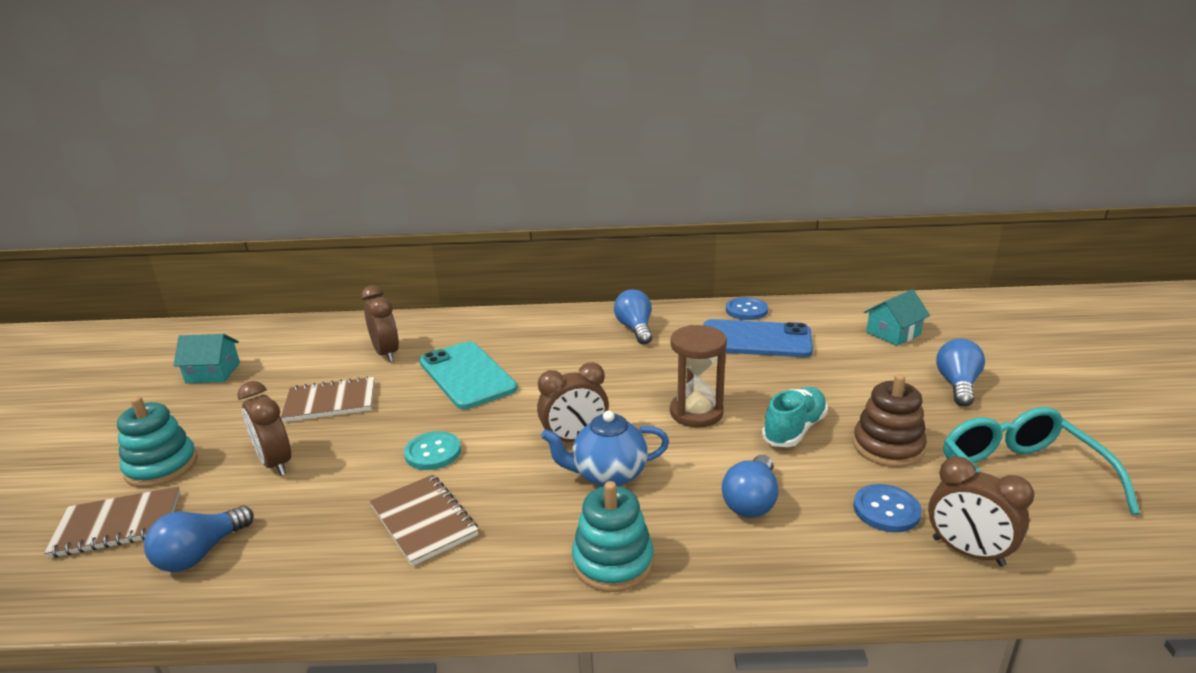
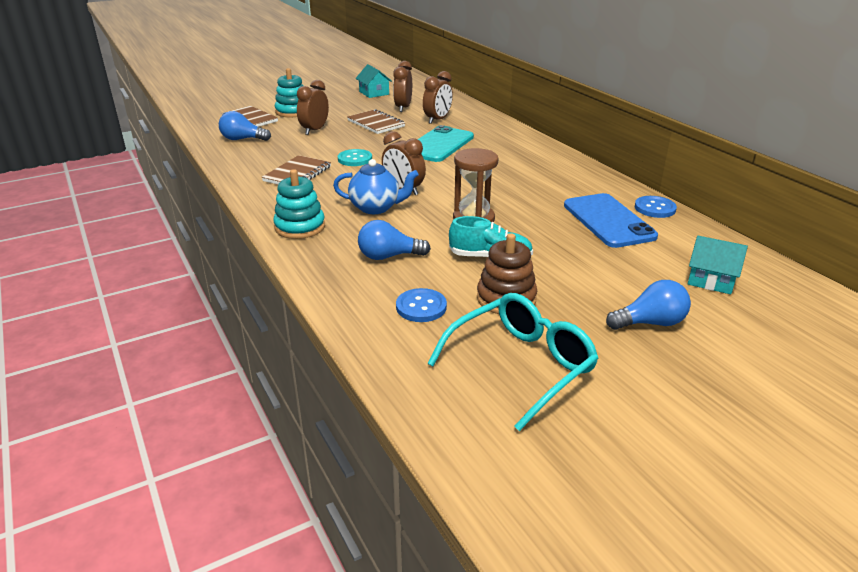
camera: 60 degrees right, 5 degrees up
blue teapot [541,410,669,487] -> blue teapot turned 135 degrees clockwise [333,159,419,214]
blue light bulb [614,289,652,345] -> none
brown clock [928,456,1035,567] -> brown clock moved to [393,61,412,112]

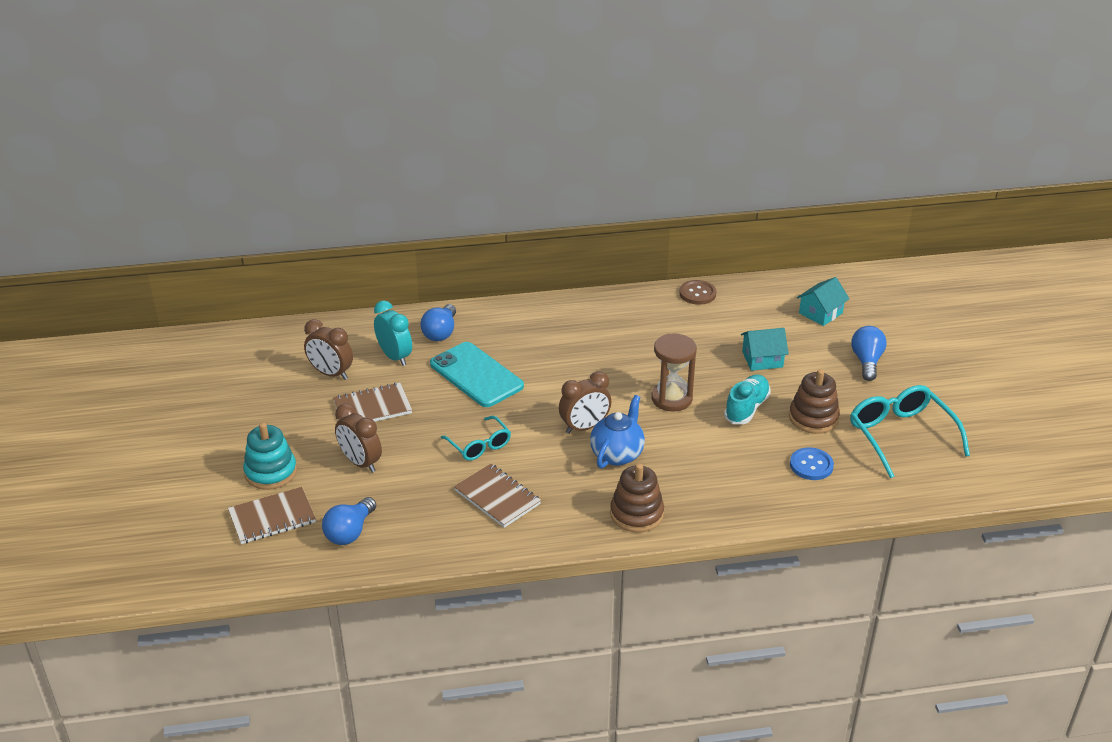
camera: 70 degrees left, 5 degrees up
turquoise stacking toy [273,169,325,239] -> brown stacking toy [610,463,664,532]
turquoise button [338,149,372,166] -> turquoise glasses [441,416,511,461]
turquoise house [356,64,392,98] -> turquoise house moved to [741,328,789,371]
blue light bulb [358,220,431,260] -> blue light bulb moved to [420,304,456,341]
brown clock [423,71,453,124] -> turquoise clock [374,300,412,366]
blue phone [564,193,658,248] -> none
blue button [635,196,677,218] -> brown button [679,280,717,305]

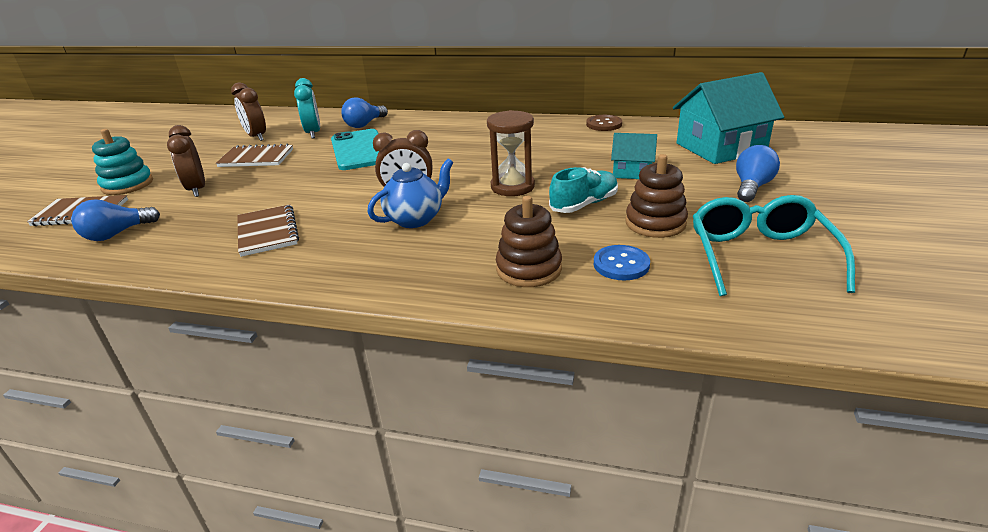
camera: 25 degrees right, 5 degrees down
turquoise glasses [441,416,511,461] -> none
brown stacking toy [610,463,664,532] -> brown stacking toy moved to [496,196,562,287]
turquoise house [797,277,849,326] -> turquoise house [673,72,784,164], size x1.85

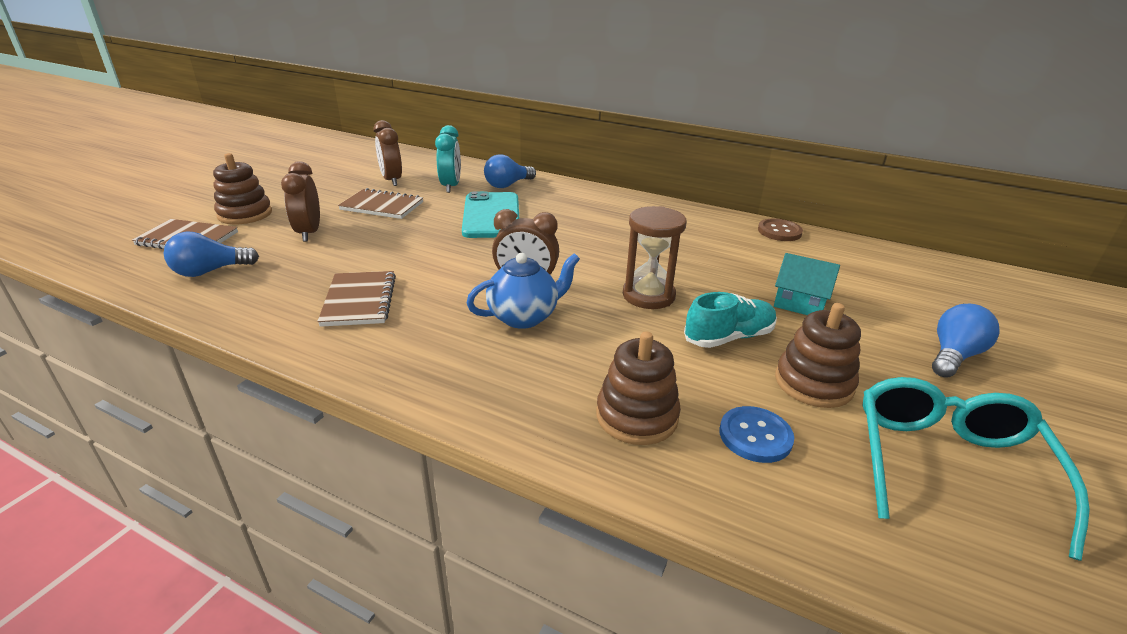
camera: 10 degrees right, 0 degrees up
turquoise stacking toy [92,129,153,195] -> brown stacking toy [213,153,272,224]
turquoise house [673,72,784,164] -> none

